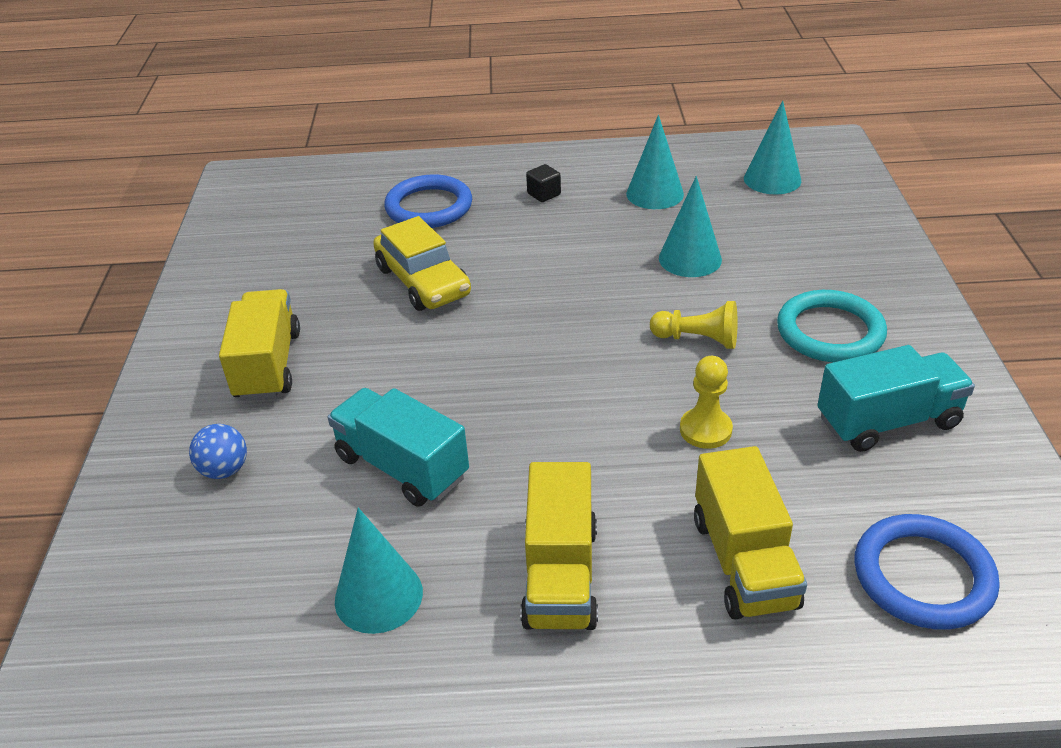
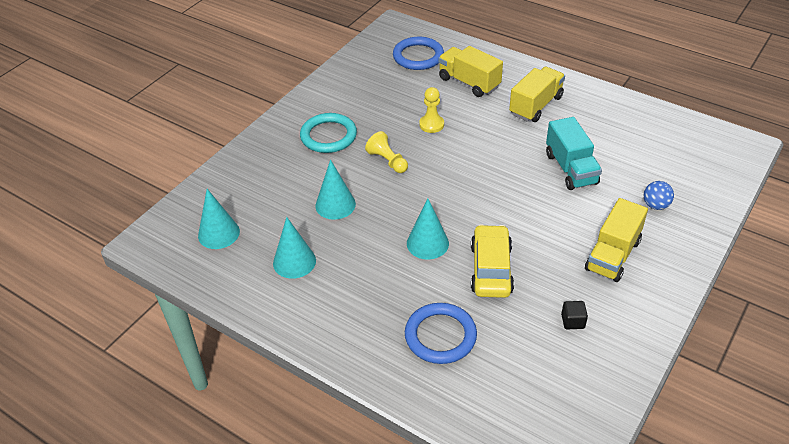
camera: 145 degrees left, 5 degrees up
turquoise cone [335,508,423,634] -> turquoise cone moved to [407,198,449,259]
black cube [526,164,561,202] -> black cube moved to [561,301,588,329]
yellow truck [694,446,807,619] -> yellow truck turned 75 degrees counterclockwise [438,46,503,97]
turquoise truck [817,345,975,452] -> none

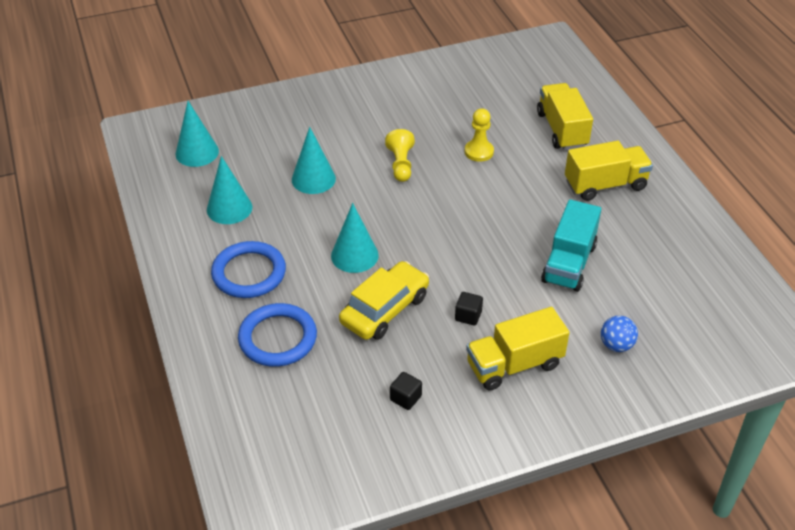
camera: 35 degrees right, 0 degrees up
turquoise ring [300,113,357,153] -> none
blue ring [393,37,444,70] -> blue ring moved to [211,241,286,298]
none -> black cube [455,292,483,326]

